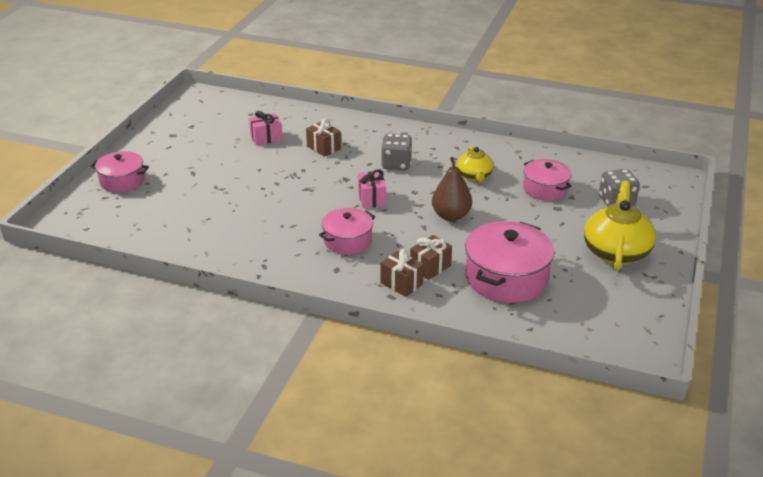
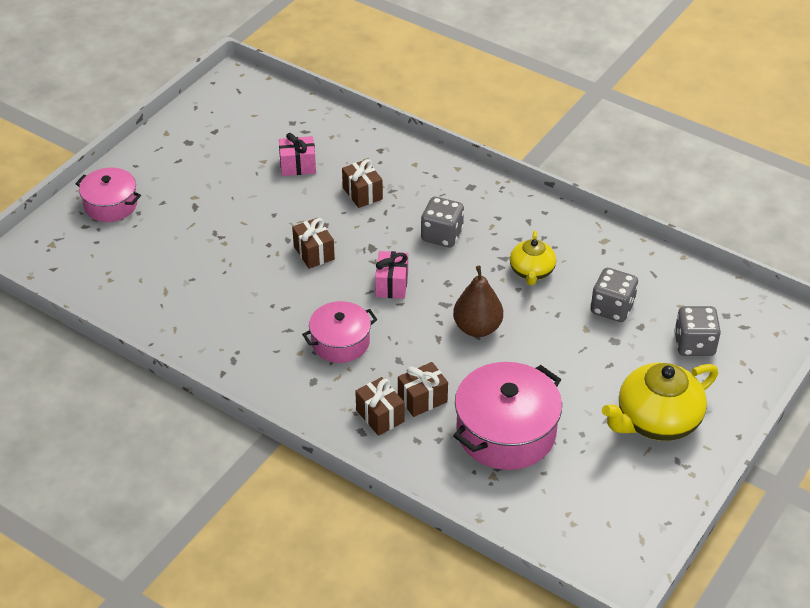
camera: 15 degrees right, 10 degrees up
pink pot [523,159,572,201] -> grey dice [591,268,638,322]
yellow teapot [584,181,656,271] -> yellow teapot turned 150 degrees counterclockwise [602,363,718,441]
none -> brown gift [292,218,335,269]

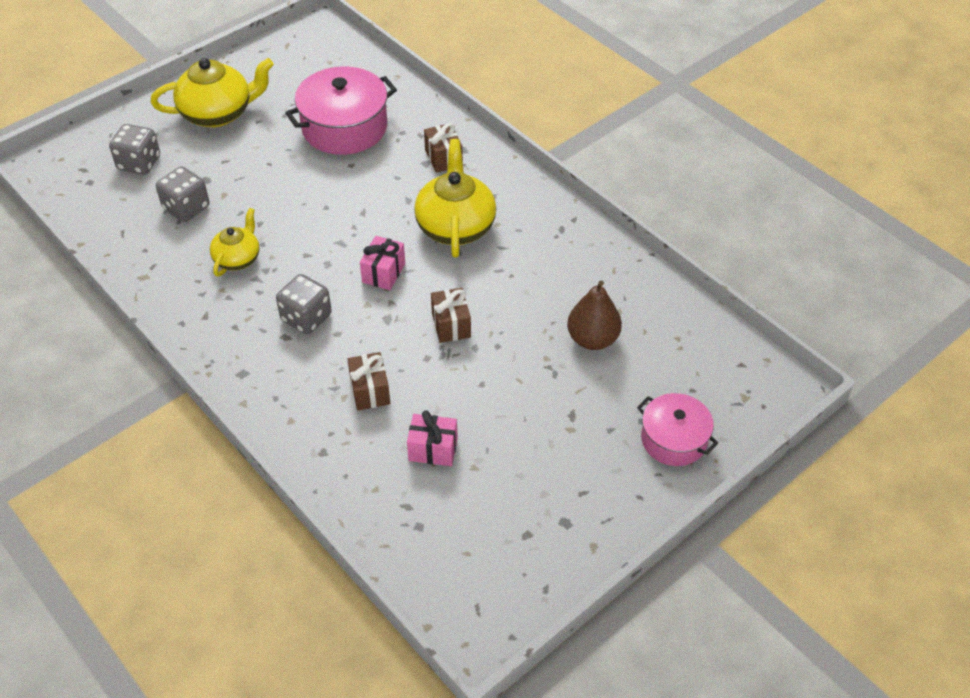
camera: 165 degrees left, 5 degrees up
pink pot [302,301,377,363] -> yellow teapot [414,139,496,258]
brown gift [398,362,448,417] -> none
brown pear [453,266,503,337] -> brown pear moved to [567,280,622,350]

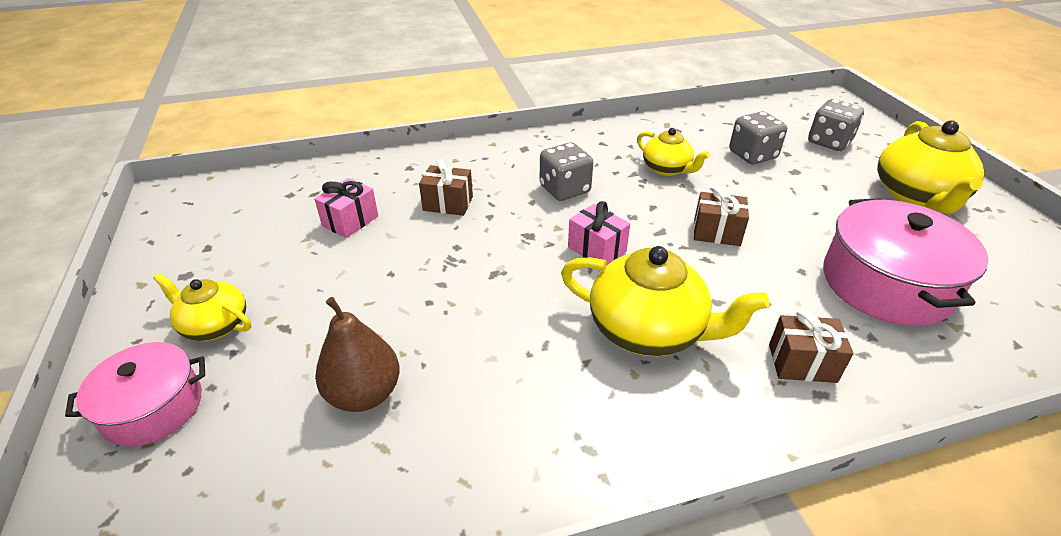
camera: 115 degrees right, 10 degrees down
brown gift [431,288,471,343] -> brown gift moved to [694,186,749,246]
none -> yellow teapot [153,273,251,341]

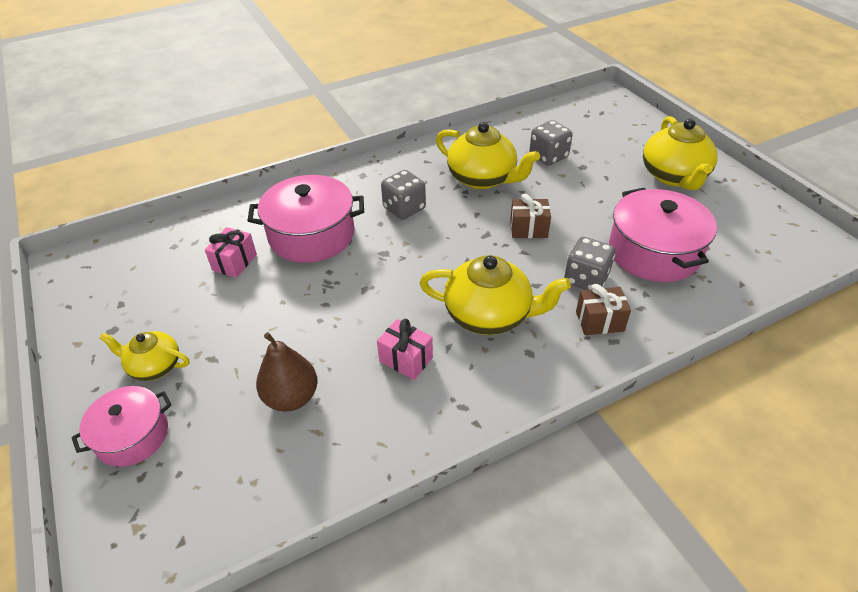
camera: 10 degrees left, 5 degrees up
brown gift [419,159,473,216] -> pink pot [247,175,364,263]
pink gift [568,201,630,265] -> pink gift moved to [377,319,433,380]
yellow teapot [637,128,710,176] -> yellow teapot [436,122,540,189], size x1.70
grey dice [808,99,864,151] -> grey dice moved to [564,237,615,290]

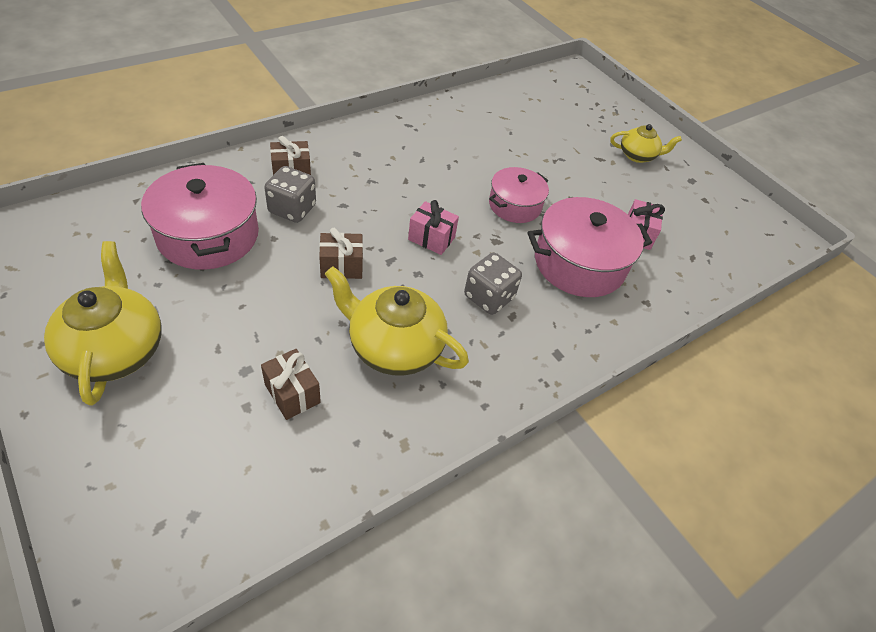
camera: 165 degrees right, 5 degrees up
pink pot [71,386,171,467] -> pink pot moved to [489,167,549,223]
brown pear [256,332,318,412] -> none
pink gift [377,319,433,380] -> pink gift moved to [408,200,459,255]
yellow teapot [419,255,571,335] -> none
grey dice [529,120,573,165] -> brown gift [261,349,321,420]

